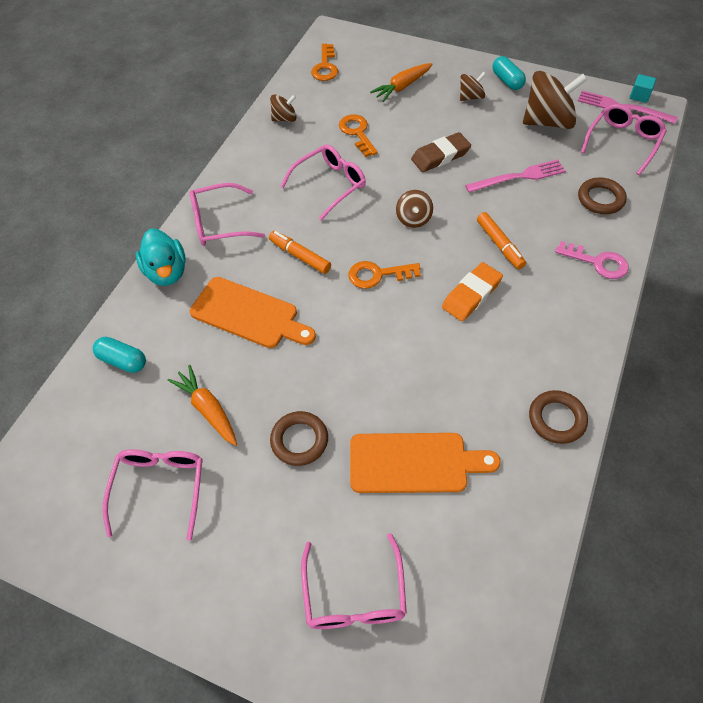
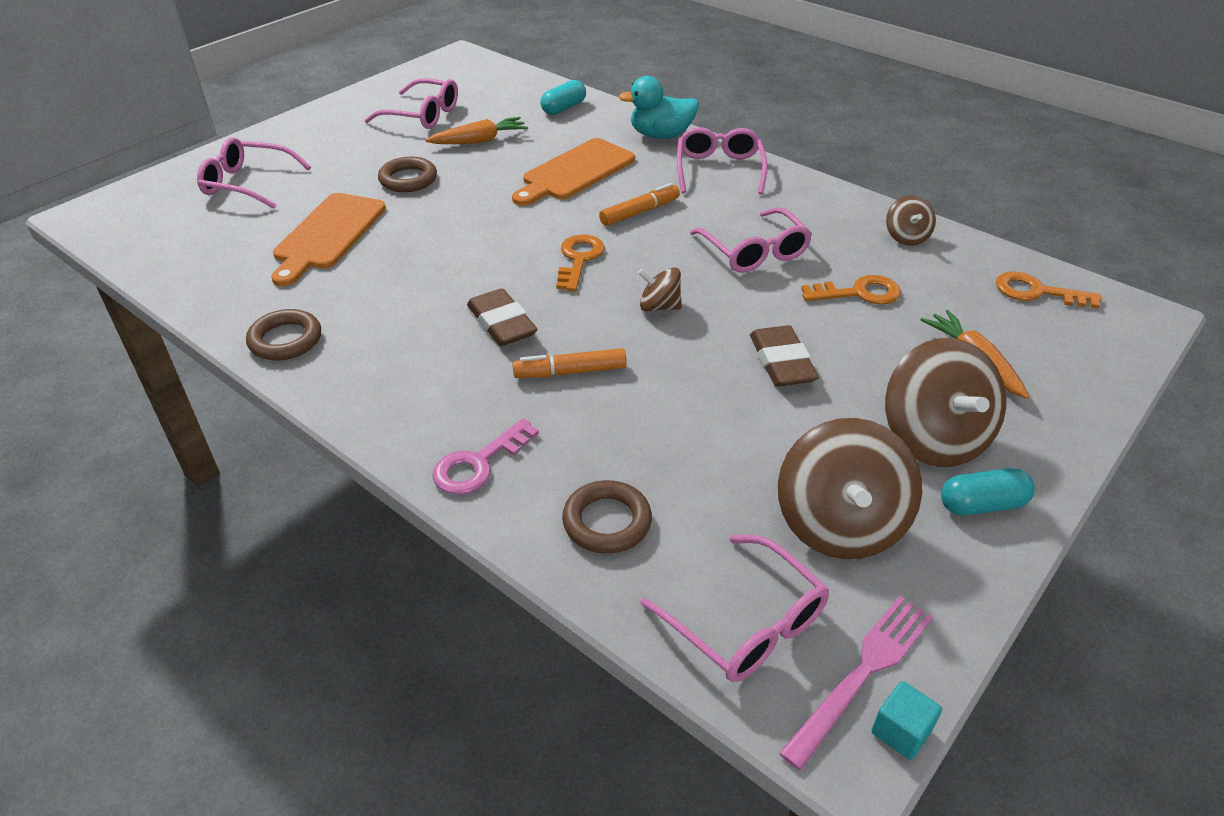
camera: 105 degrees right, 15 degrees down
orange eraser [442,262,503,321] -> brown eraser [467,288,538,346]
brown spinning top [460,72,486,101] -> brown spinning top [885,338,1006,467], size x1.96
pink fork [465,160,566,193] -> none

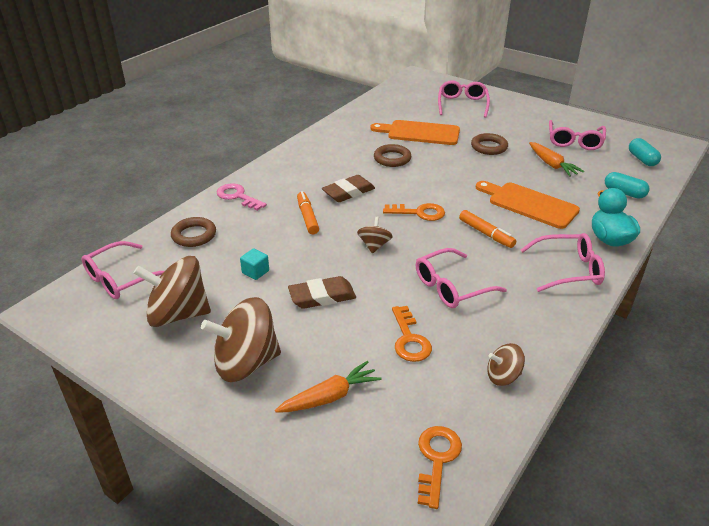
camera: 85 degrees right, 5 degrees down
brown ring [246,309,321,360] -> brown ring moved to [374,144,411,167]
pink fork [779,596,933,771] -> none
turquoise cube [871,681,942,760] -> turquoise cube moved to [240,248,269,280]
turquoise capsule [941,468,1035,516] -> turquoise capsule moved to [629,138,661,166]

